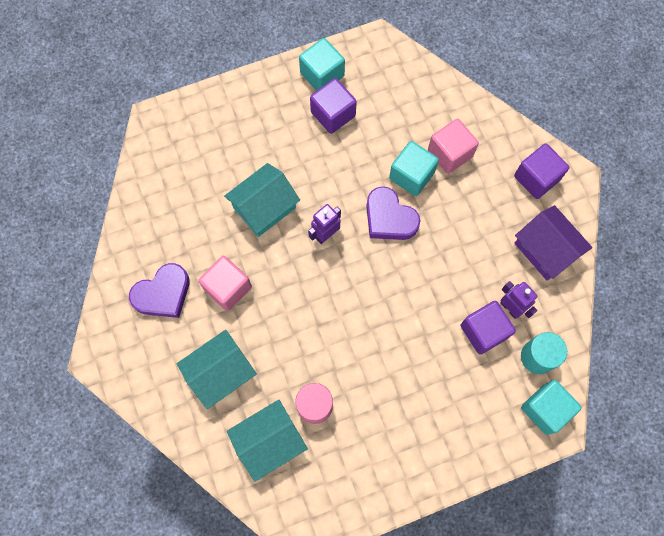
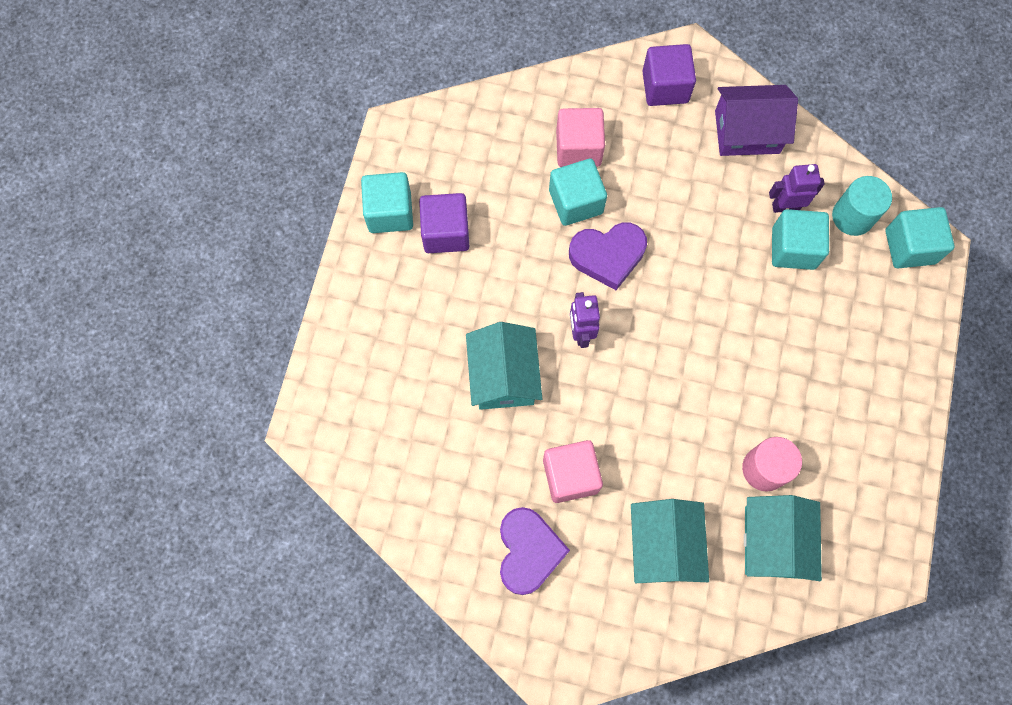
camera: 55 degrees left, 0 degrees up
purple cube [460,301,516,355] -> turquoise cube [772,209,829,270]

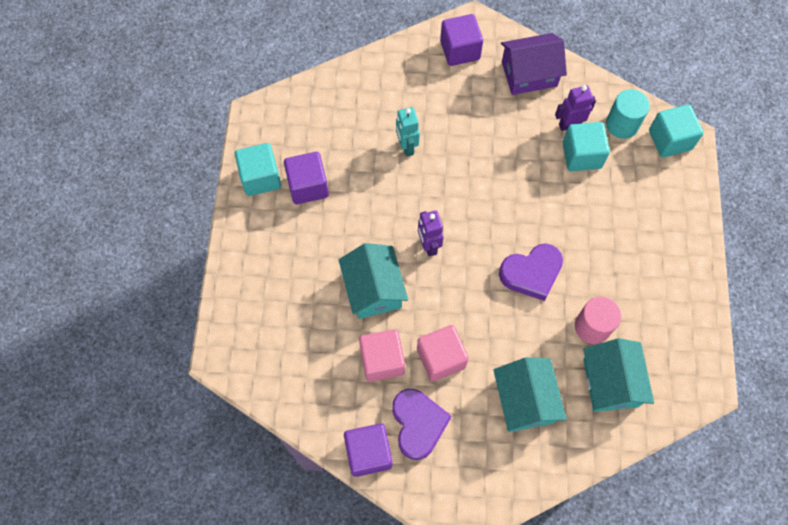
camera: 10 degrees left, 5 degrees down
turquoise cube [549,159,607,226] -> turquoise robot [396,107,420,157]
pink cube [556,108,605,167] -> pink cube moved to [359,329,405,382]
purple heart [569,222,647,290] -> purple heart moved to [499,244,563,301]
none -> purple cube [344,423,392,477]

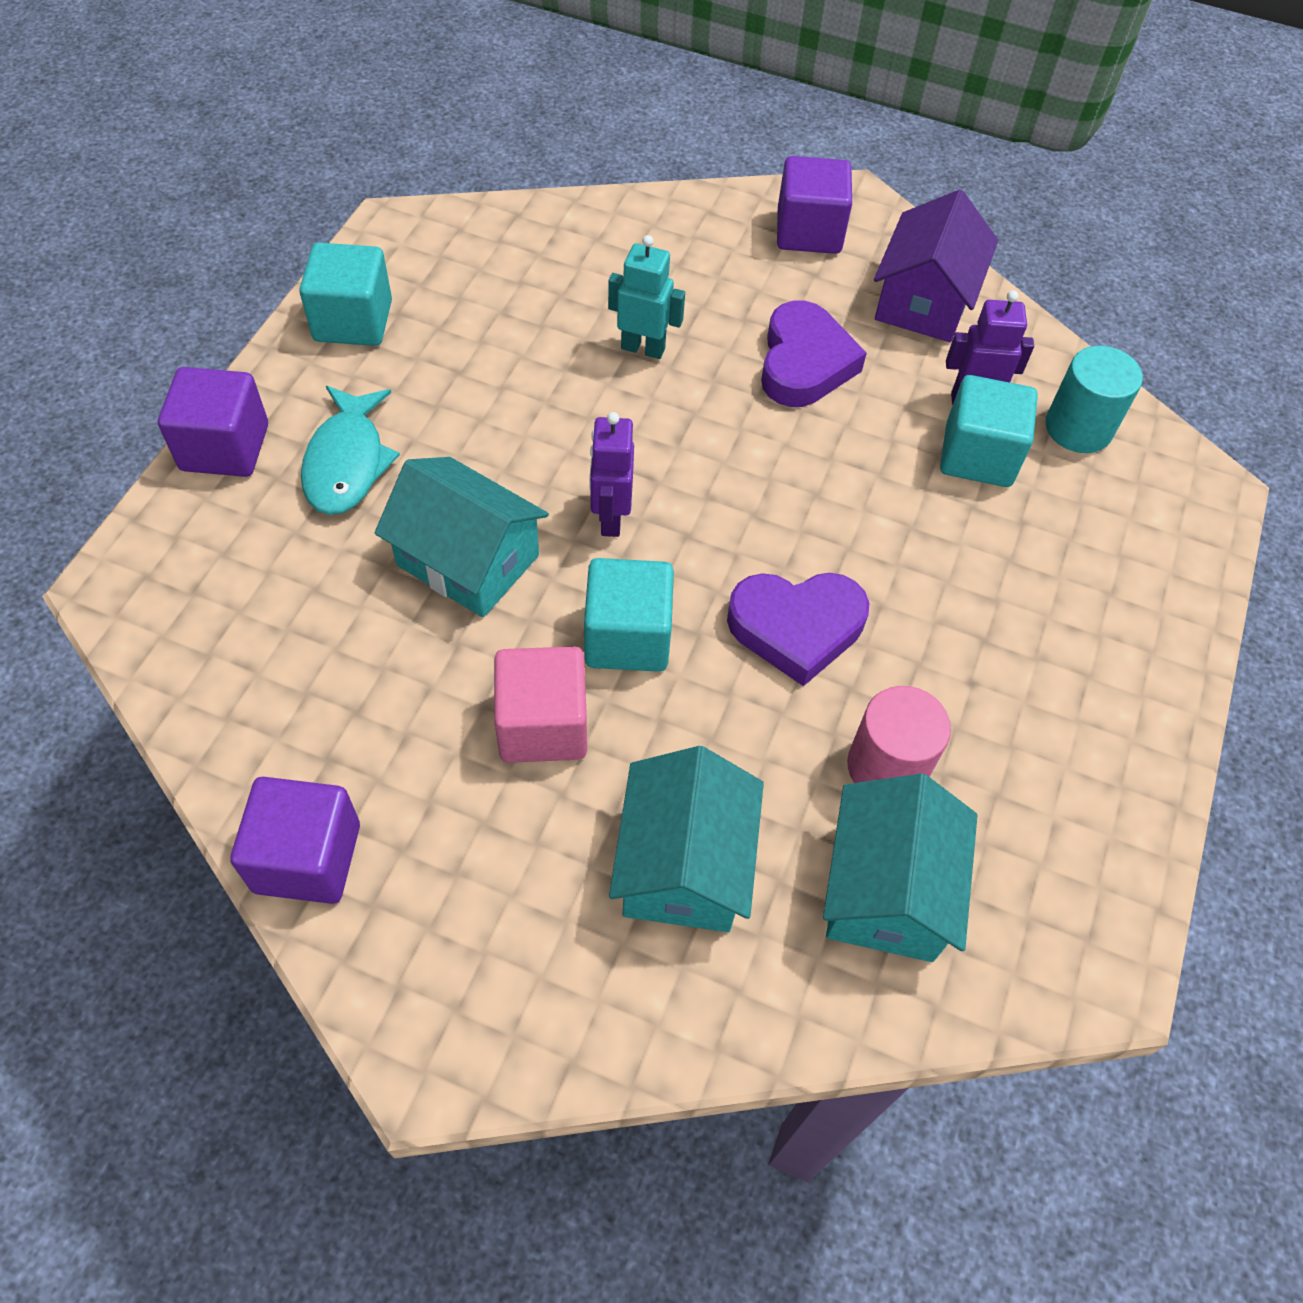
camera: 15 degrees right, 10 degrees down
purple cube [284,152,329,204] -> purple cube moved to [158,367,268,477]
turquoise house [339,243,408,319] -> turquoise house turned 60 degrees counterclockwise [375,457,549,618]
pink cube [359,329,405,382] -> none
purple heart [393,389,451,460] -> purple heart moved to [761,301,867,407]
turquoise robot [396,107,420,157] -> turquoise robot turned 105 degrees clockwise [608,235,685,359]
purple house [501,33,567,95] -> purple house turned 75 degrees counterclockwise [874,190,998,342]
turquoise cube [649,104,704,158] -> turquoise cube moved to [584,558,674,672]
none -> turquoise fish [301,386,400,515]

